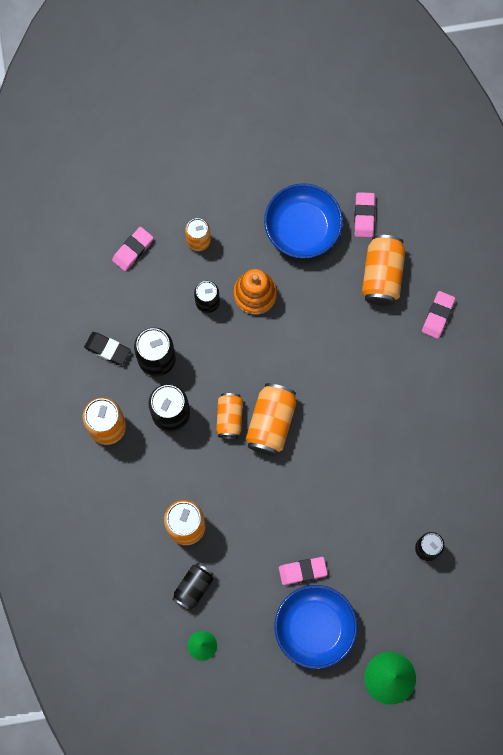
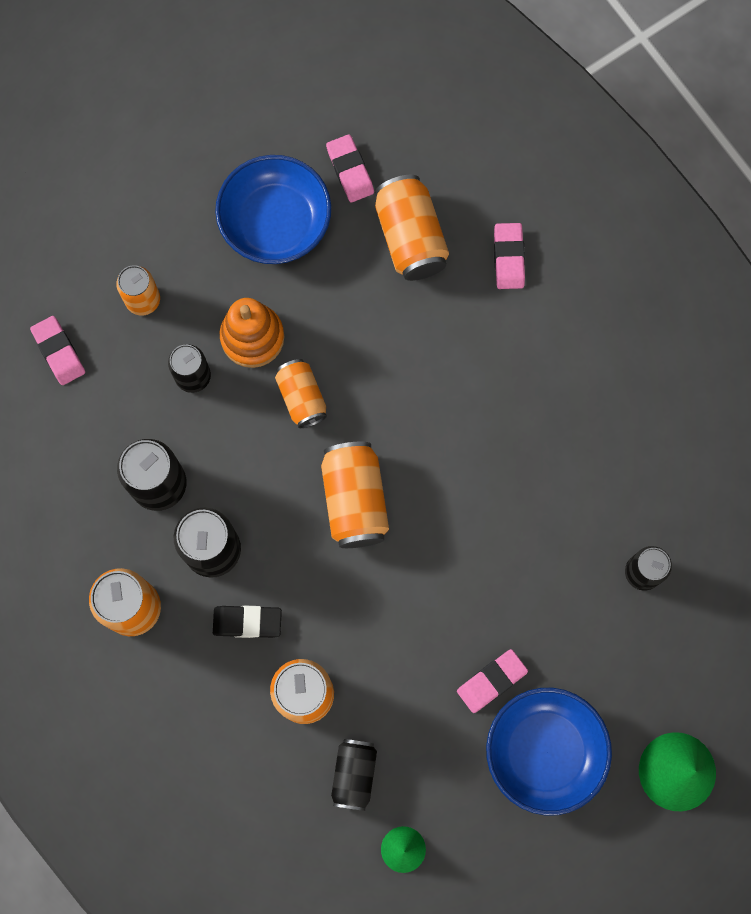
camera: 25 degrees left, 0 degrees up
black eraser [84,332,131,365] -> black eraser moved to [213,606,282,638]
pink eraser [112,227,153,271] -> pink eraser turned 45 degrees counterclockwise [30,316,85,385]
orange can [216,393,243,439] -> orange can moved to [275,359,327,428]

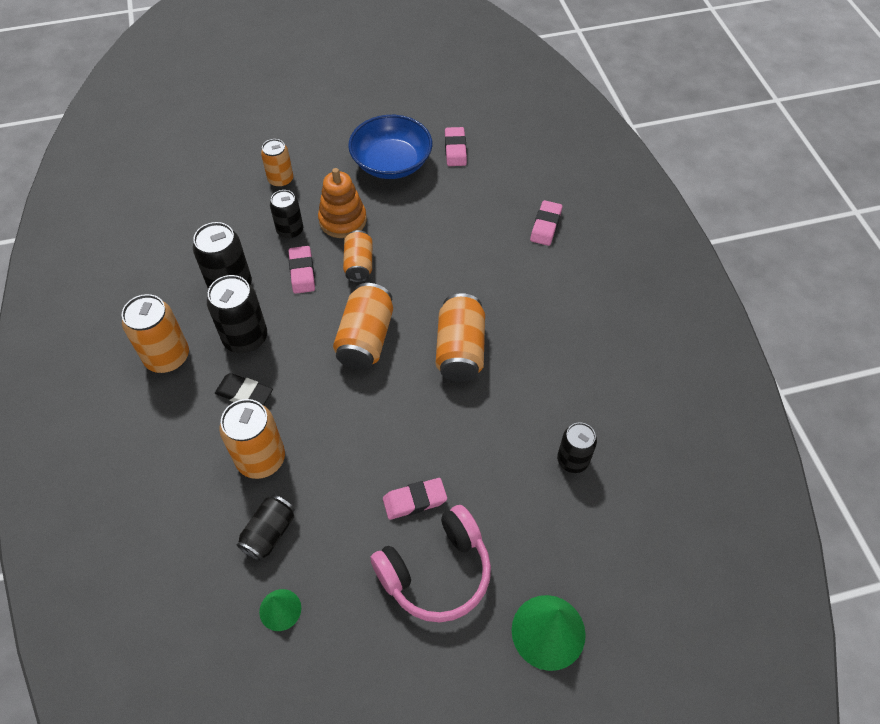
camera: 20 degrees right, 20 degrees down
pink eraser [30,316,85,385] -> pink eraser moved to [289,246,315,294]
orange can [375,175,449,281] -> orange can moved to [436,293,485,382]
blue bowl [486,688,612,816] -> pink headphones [370,505,491,622]

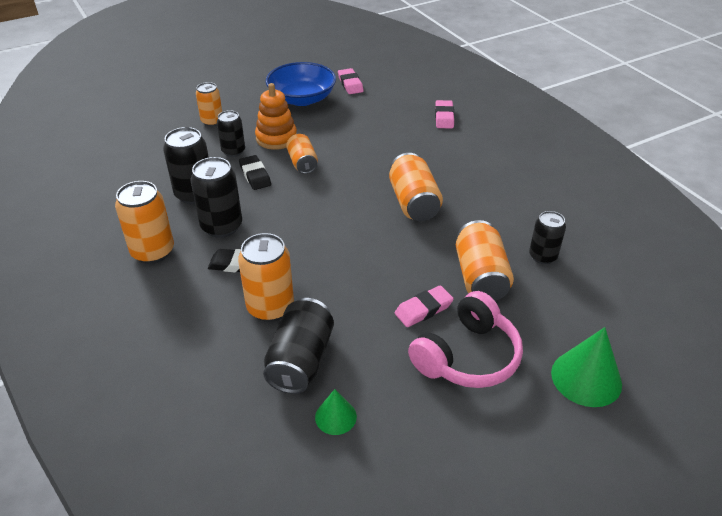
camera: 15 degrees left, 15 degrees down
black can [237,495,295,561] -> black can [263,298,334,394], size x1.54
pink eraser [289,246,315,294] -> black eraser [239,155,271,190]
orange can [333,283,393,370] -> orange can moved to [456,220,514,301]

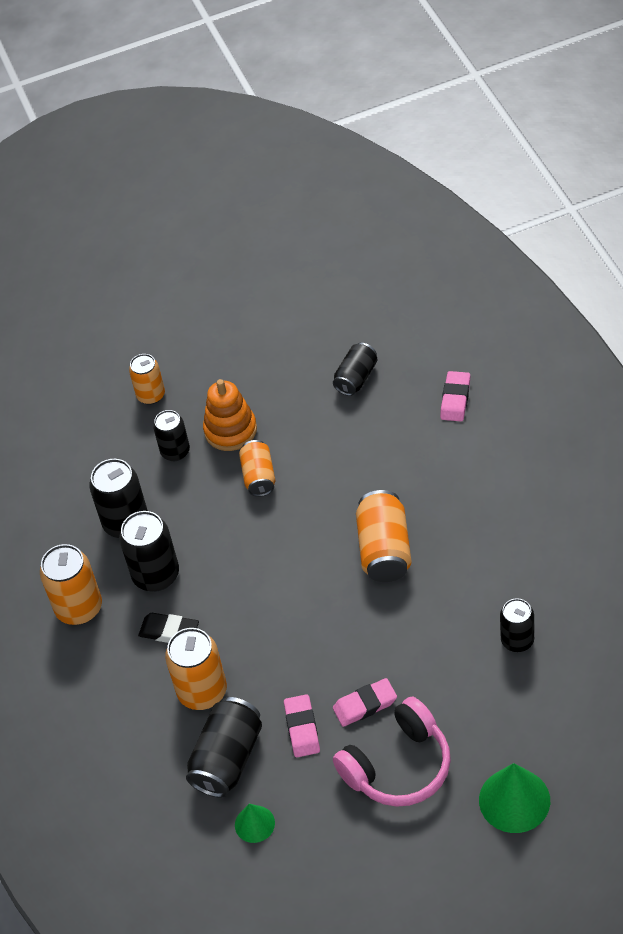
camera: 15 degrees right, 10 degrees up
black eraser [239,155,271,190] -> none
blue bowl [266,62,336,106] -> none
pink eraser [338,68,364,94] -> pink eraser moved to [284,694,320,757]
orange can [456,220,514,301] -> none
none -> black can [333,343,377,396]

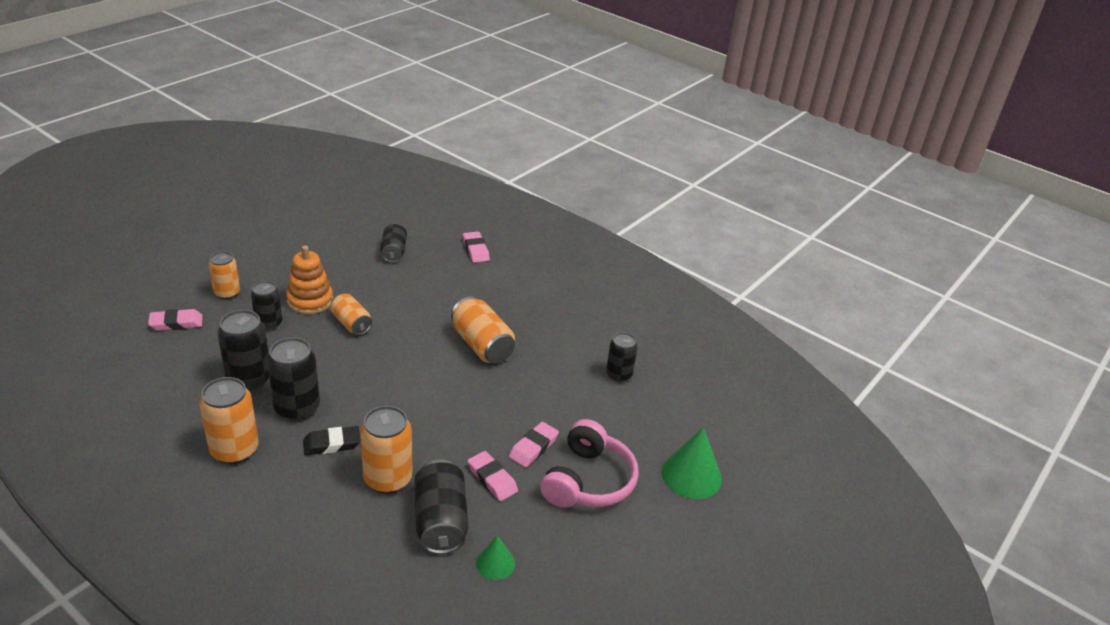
camera: 40 degrees left, 15 degrees down
none -> pink eraser [148,309,203,331]

